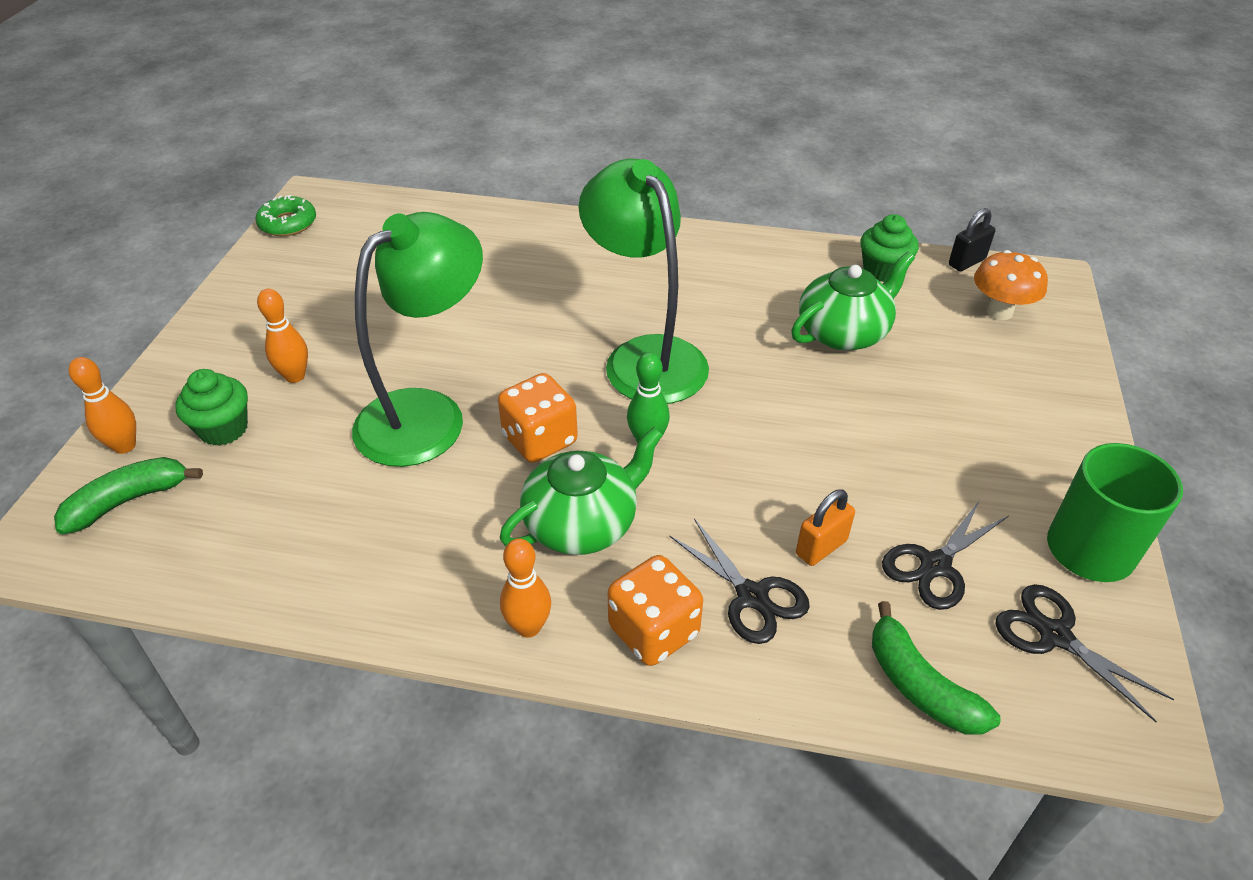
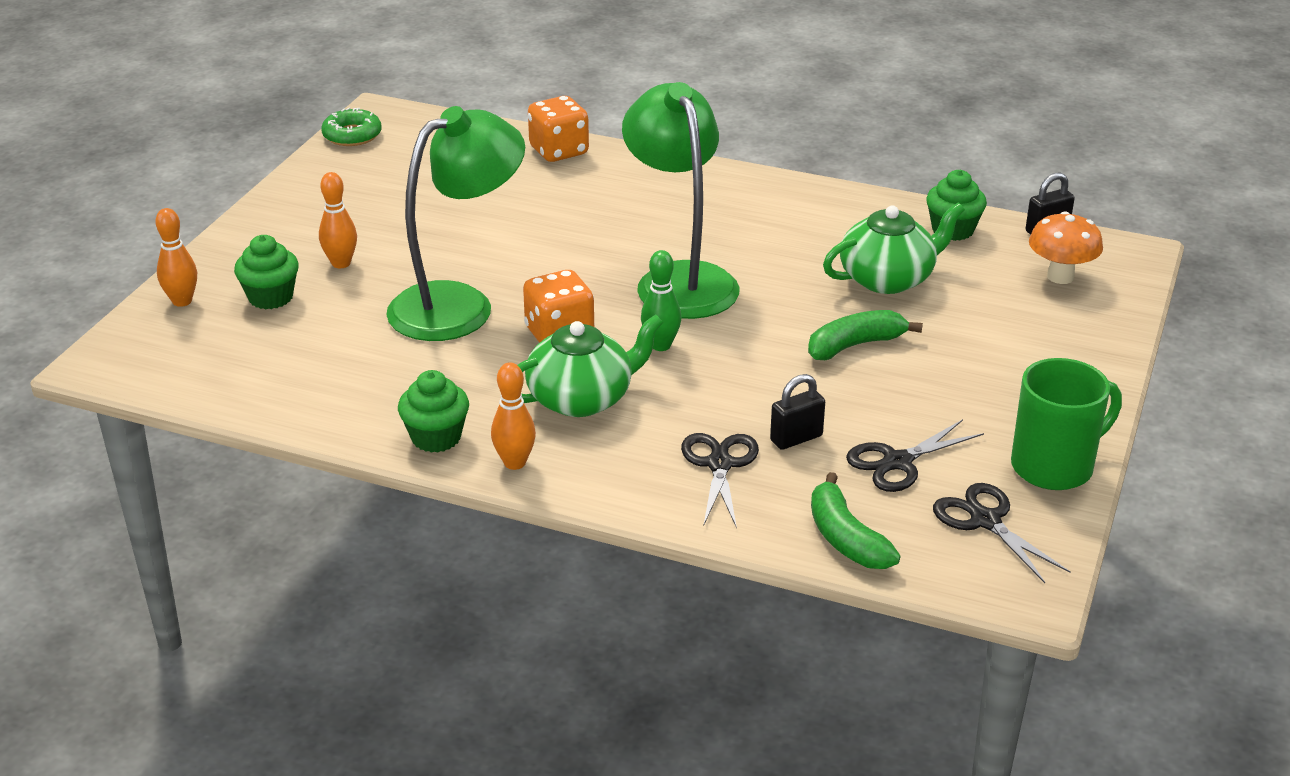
camera: 10 degrees right, 10 degrees down
green banana [54,457,203,534] -> green banana moved to [808,310,923,360]
orange dice [608,555,703,666] -> orange dice moved to [528,96,589,162]
black scissors [669,518,810,644] -> black scissors turned 150 degrees counterclockwise [681,433,759,528]
orange padlock [796,489,855,566] -> black padlock [770,374,825,450]
none -> green cupcake [398,370,469,453]

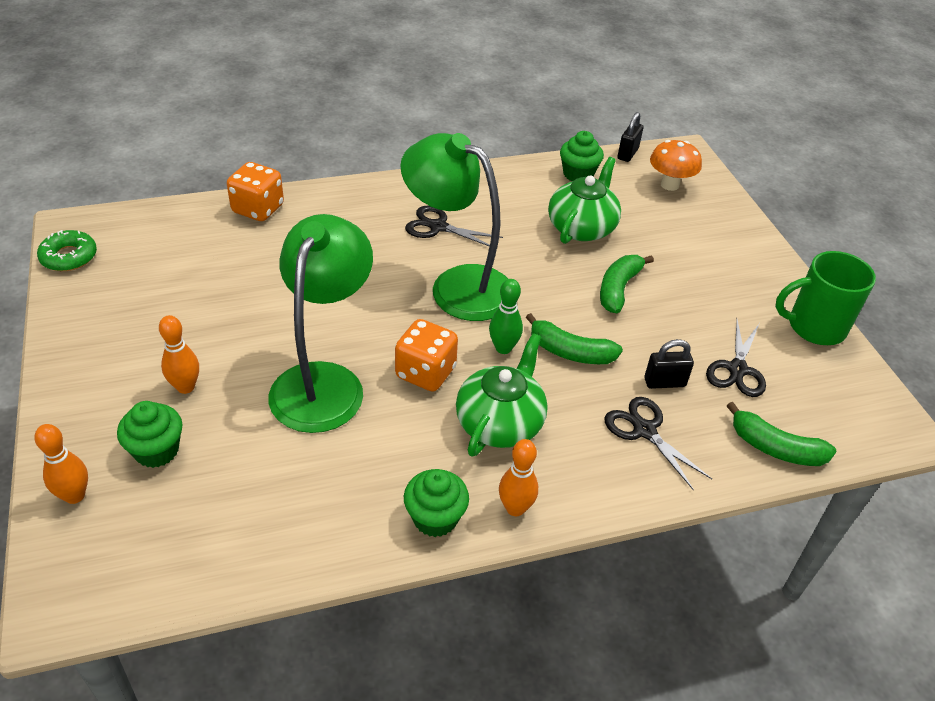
camera: 40 degrees left, 10 degrees up
black padlock [770,374,825,450] -> black padlock turned 60 degrees clockwise [644,339,694,389]
black scissors [933,483,1071,583] -> black scissors moved to [405,206,503,247]
green mug [1011,358,1122,490] -> green mug turned 120 degrees counterclockwise [775,251,876,345]
none -> green banana [526,313,623,364]

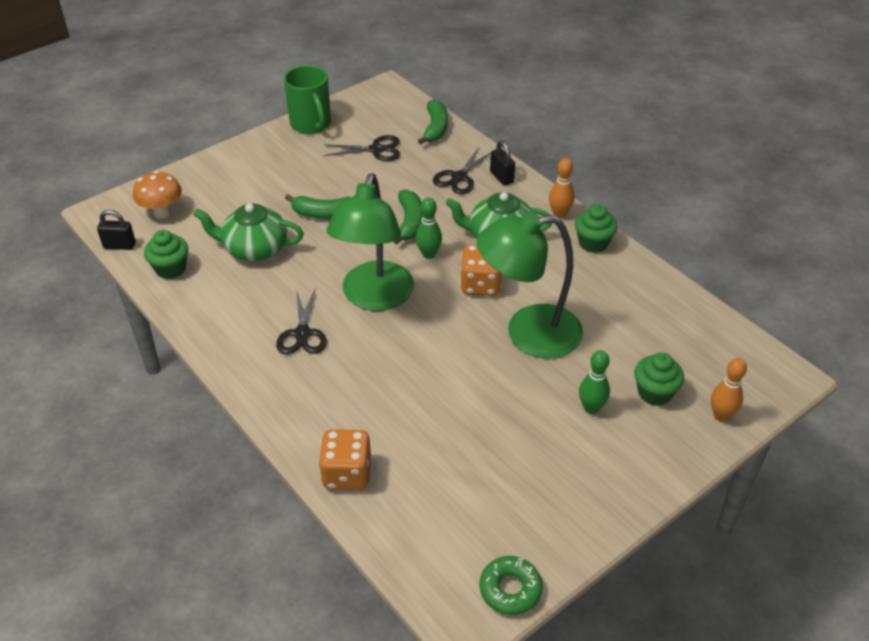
camera: 110 degrees left, 0 degrees up
orange bowling pin [159,315,199,394] -> green bowling pin [579,350,610,414]
black padlock [644,339,694,389] -> black padlock moved to [490,141,515,186]

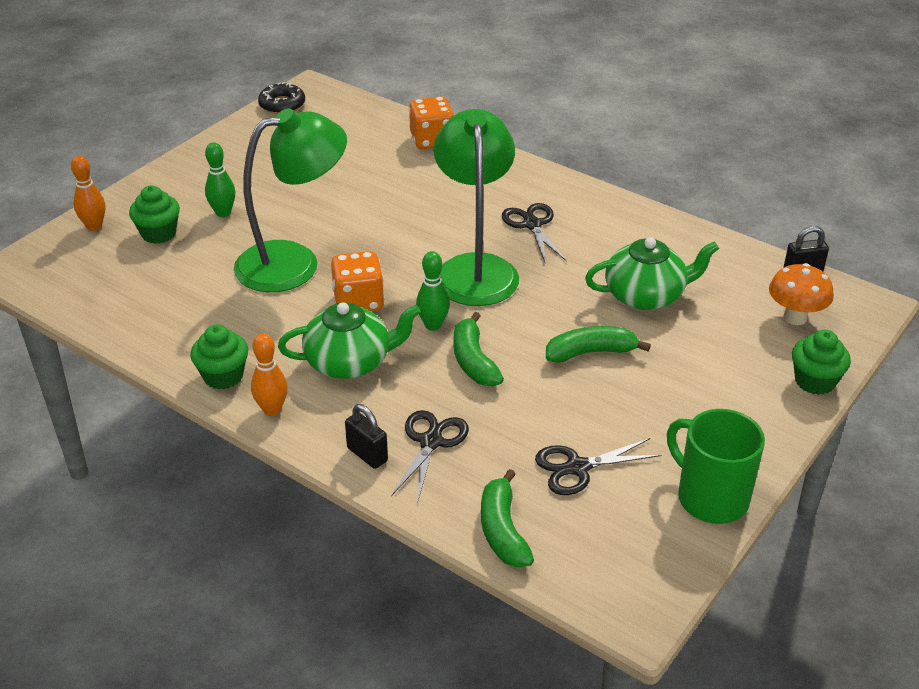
camera: 165 degrees right, 5 degrees down
green cupcake [144,230,188,279] -> green cupcake moved to [792,330,851,395]
green donut [479,556,543,615] -> black donut [258,82,305,114]

